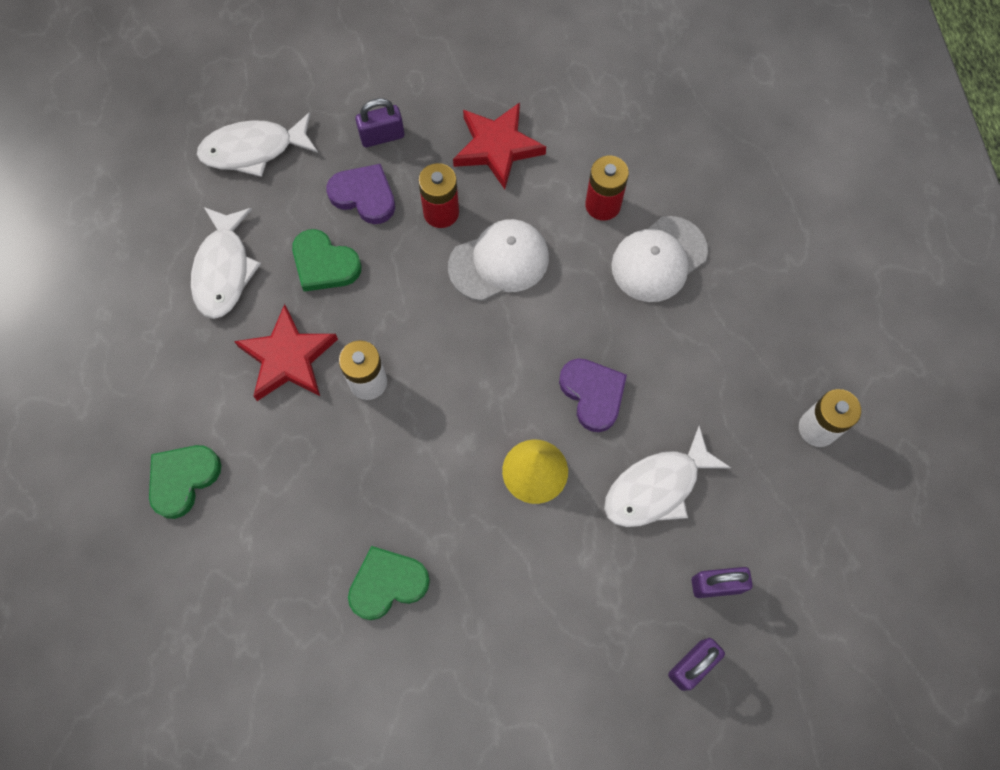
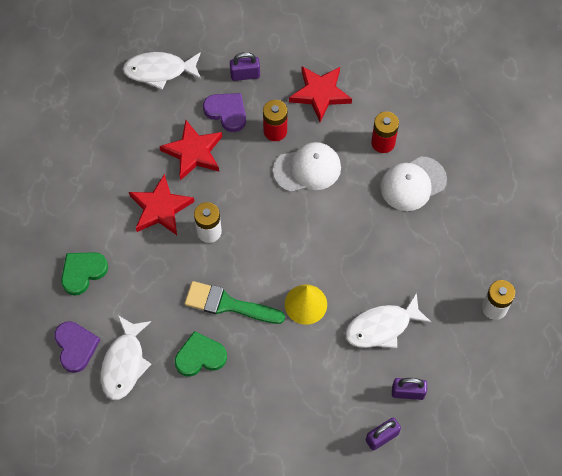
camera: 10 degrees right, 5 degrees down
white fish [191,207,261,319] -> white fish moved to [101,315,151,400]
green heart [292,229,362,292] -> red star [159,120,222,181]
purple heart [559,358,627,432] -> purple heart moved to [54,321,100,373]
none -> green brush [185,281,285,324]

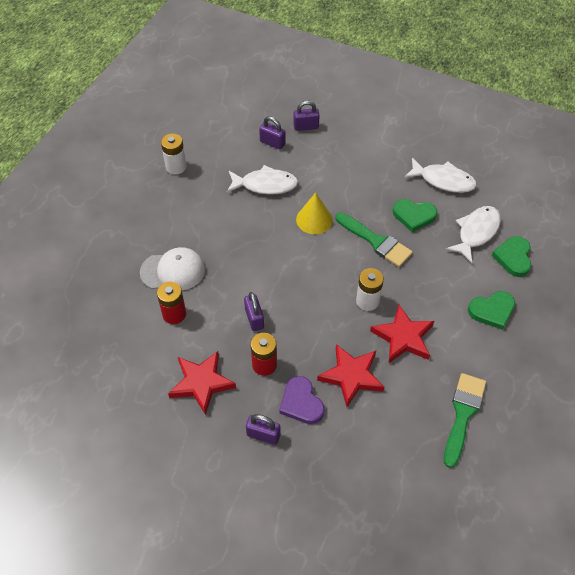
camera: 155 degrees left, 10 degrees down
purple heart [54,321,100,373] -> green heart [492,236,531,277]
white fish [123,52,202,90] -> white fish moved to [404,158,477,193]
white cap [273,142,341,192] -> purple padlock [244,292,264,331]
none -> green brush [444,373,486,468]

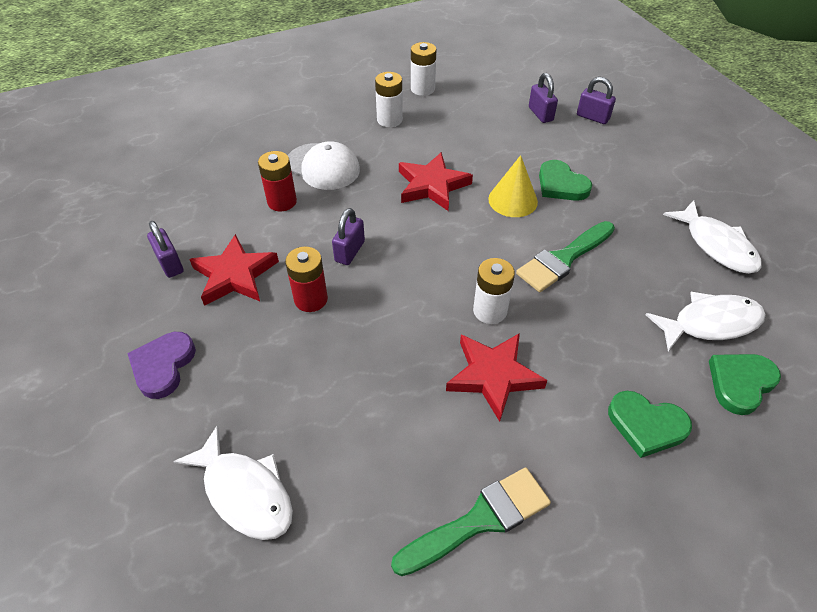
camera: 40 degrees right, 5 degrees down
white fish [227,165,298,195] -> white fish moved to [173,425,293,540]
purple padlock [246,414,281,445] -> purple padlock moved to [147,221,183,278]
purple heart [279,376,325,424] -> purple heart moved to [127,332,196,399]
red star [317,344,384,407] -> red star moved to [399,152,473,211]
green brush [335,212,413,267] -> green brush turned 60 degrees clockwise [516,221,615,292]
green heart [393,199,437,232] -> green heart moved to [539,160,592,201]
none -> white battery [375,72,403,127]

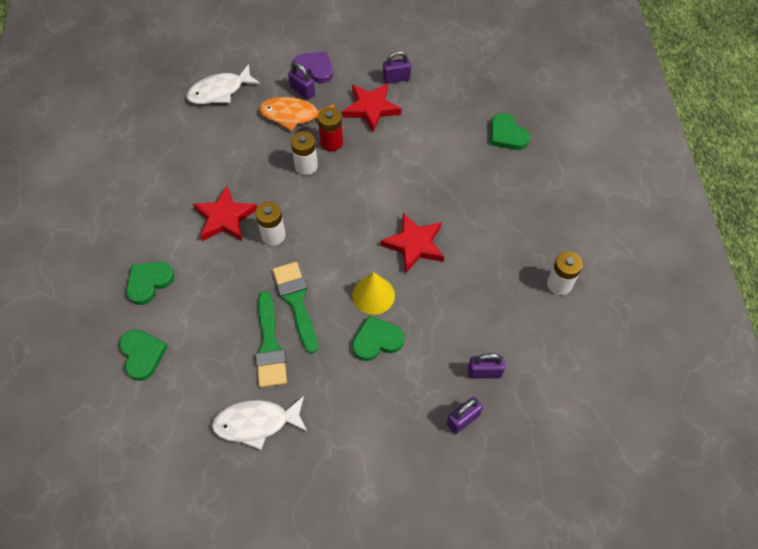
camera: 110 degrees right, 10 degrees up
red battery [258,151,297,211] -> none
white cap [288,141,360,190] -> none
purple padlock [332,208,365,265] -> purple padlock moved to [288,63,315,100]
white battery [375,72,403,127] -> white battery moved to [291,131,318,175]
green brush [391,467,551,576] -> green brush moved to [255,291,287,388]
white fish [646,292,766,351] -> none
none -> orange fish [259,97,335,131]
none -> green heart [491,113,530,150]

